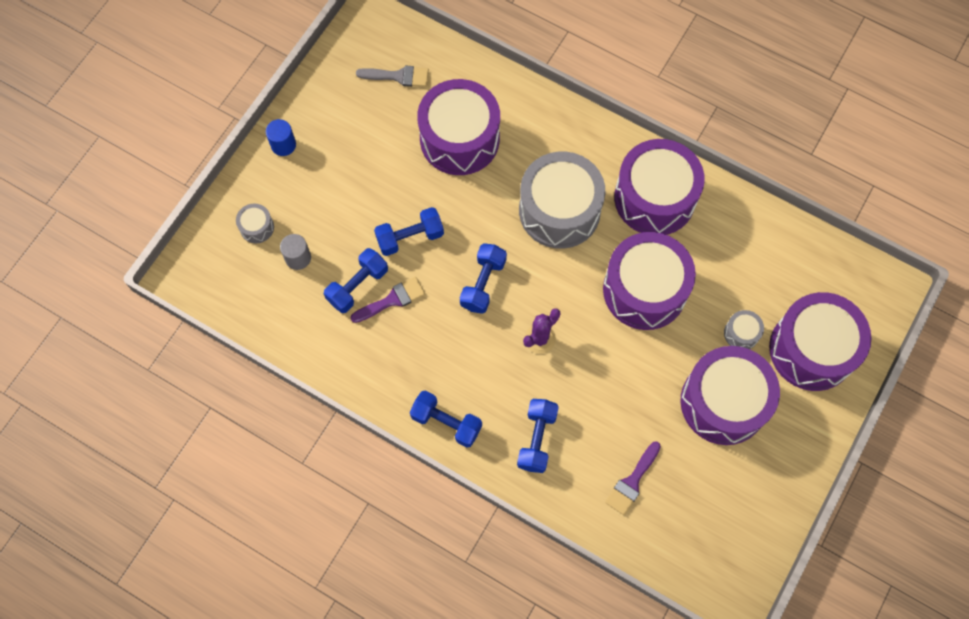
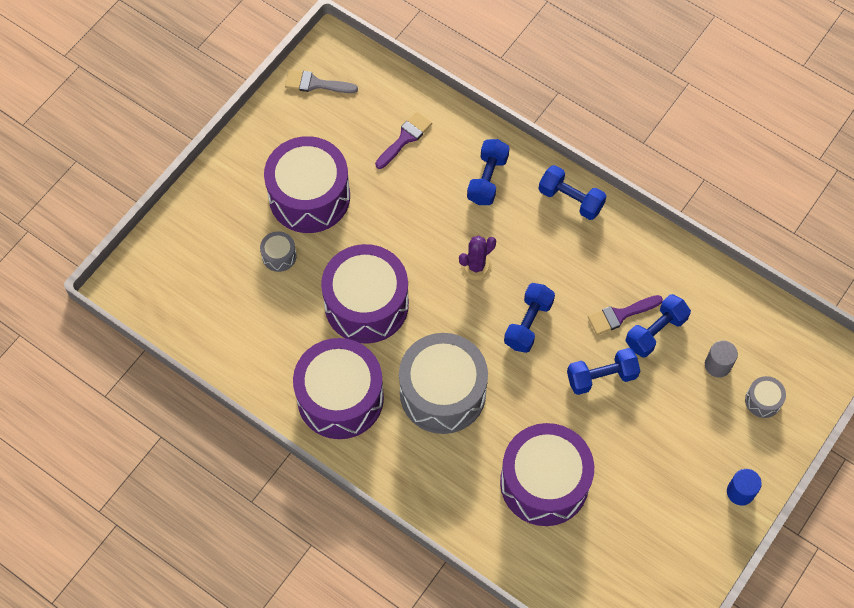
camera: 175 degrees left, 5 degrees down
grey brush [356,66,429,87] -> grey brush moved to [285,70,358,93]
purple drum [769,292,872,391] -> none

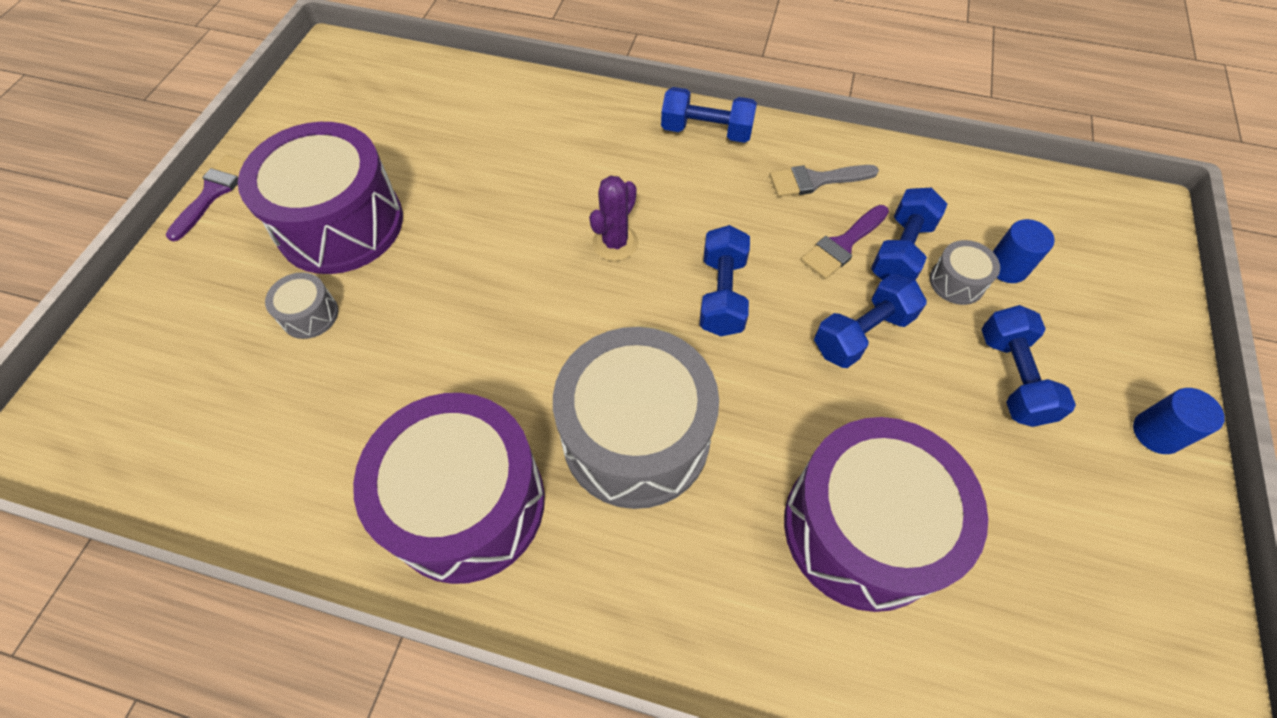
camera: 20 degrees left, 5 degrees down
grey brush [285,70,358,93] -> grey brush moved to [769,165,879,197]
purple drum [321,244,409,344] -> none
purple brush [375,112,432,169] -> purple brush moved to [166,155,245,242]
blue dumbbell [467,139,509,205] -> blue dumbbell moved to [982,305,1076,427]
grey cylinder [705,340,738,378] -> blue cylinder [993,219,1055,283]
grey drum [745,376,786,418] -> grey drum moved to [930,240,1000,305]

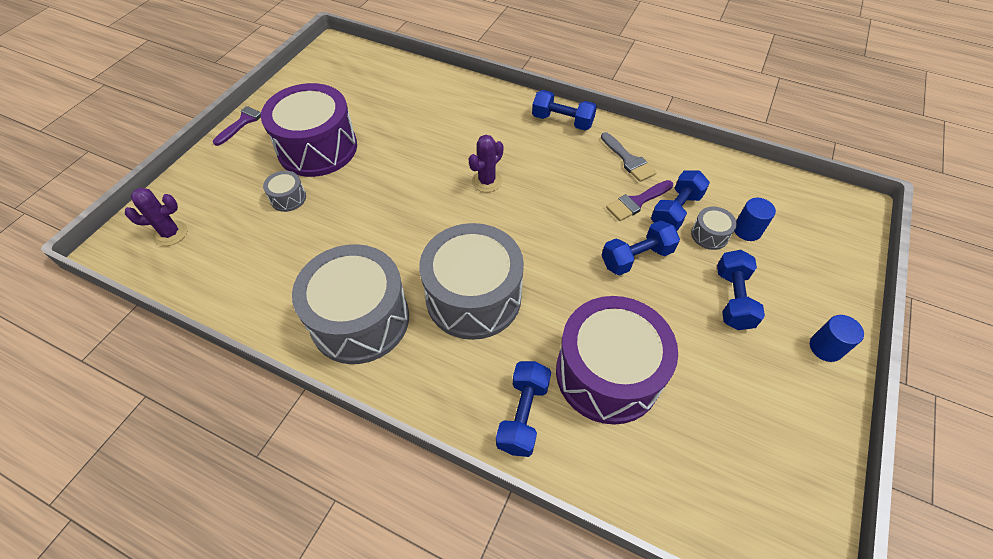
camera: 10 degrees right, 5 degrees down
purple drum [353,393,545,584] -> grey drum [292,244,409,364]
blue dumbbell [700,225,750,336] -> blue dumbbell moved to [496,361,551,457]
grey brush [769,165,879,197] -> grey brush turned 120 degrees counterclockwise [601,132,656,182]
none -> purple cactus [125,188,188,246]

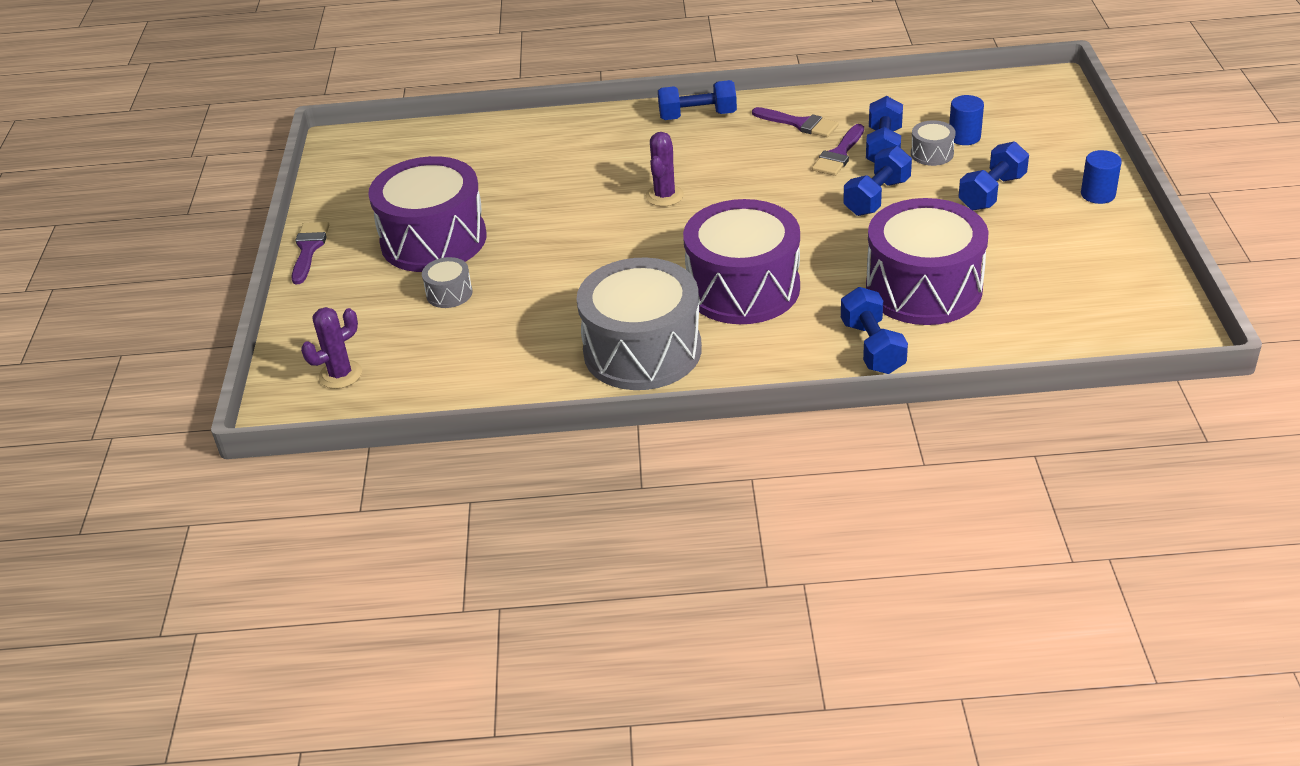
camera: 25 degrees left, 15 degrees down
grey drum [419,223,524,340] -> purple drum [683,199,800,324]
grey brush [601,132,656,182] -> purple brush [752,107,839,137]
blue dumbbell [717,250,765,330] -> blue dumbbell turned 60 degrees clockwise [958,141,1029,211]

